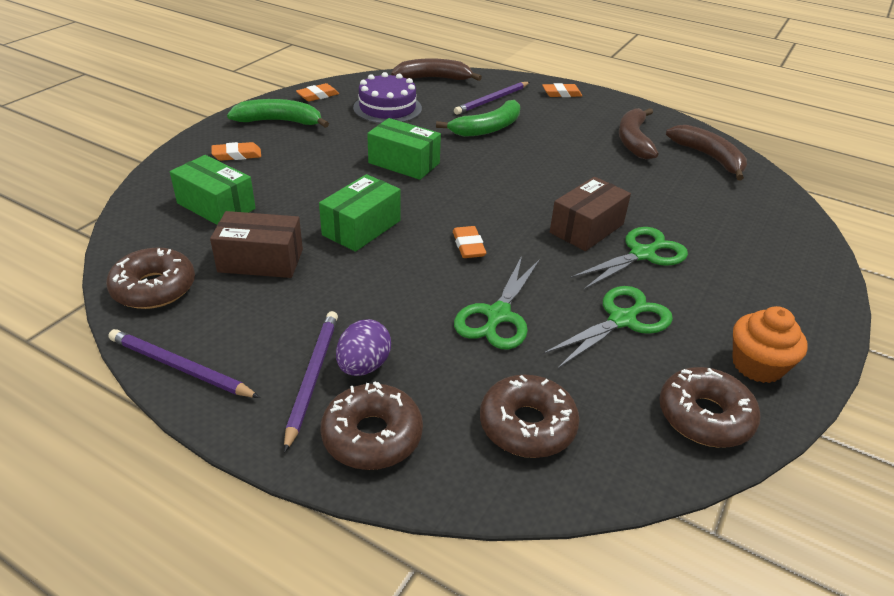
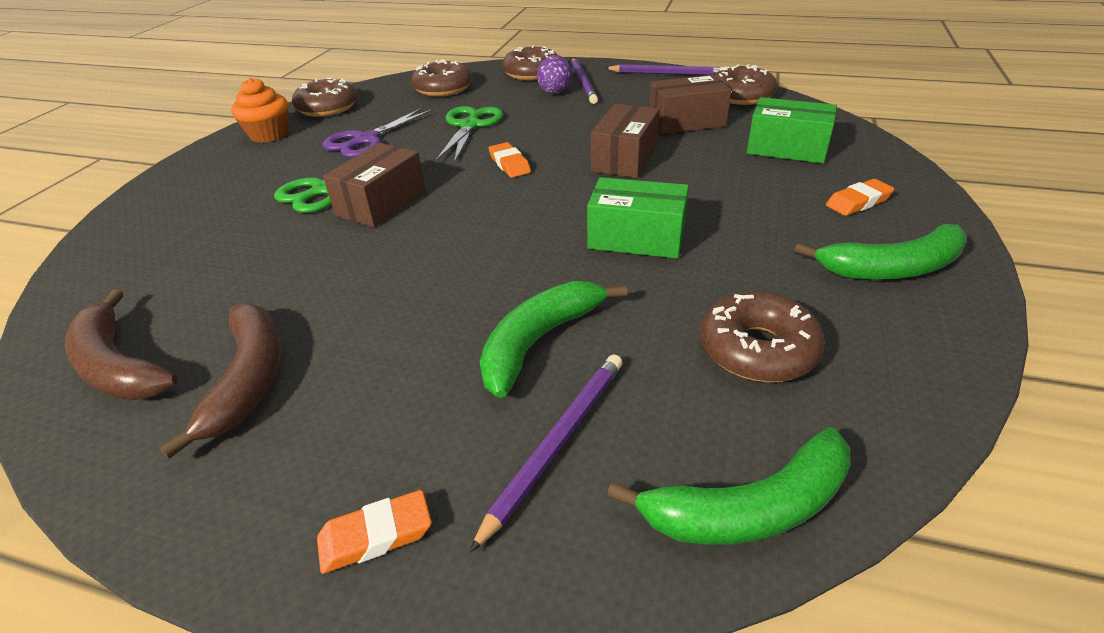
camera: 170 degrees right, 0 degrees up
orange eraser [296,83,339,102] -> none
green box [319,174,401,252] -> brown box [591,104,659,178]
purple cake [353,72,422,124] -> brown donut [700,291,825,382]
brown banana [391,58,482,81] -> green banana [607,427,851,545]
green scissors [542,286,673,368] -> purple scissors [322,107,434,158]

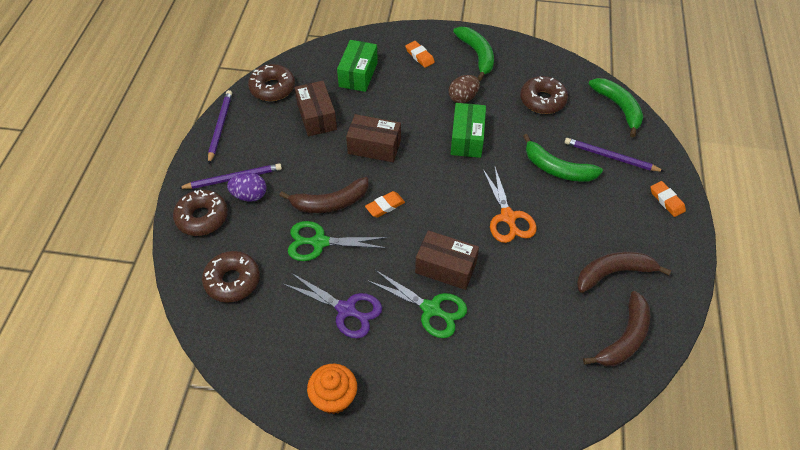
camera: 100 degrees left, 15 degrees up
brown donut [292,78,357,117] -> none
none -> brown banana [279,177,368,213]
none -> brown egg [448,75,480,103]
none -> orange scissors [482,165,537,243]

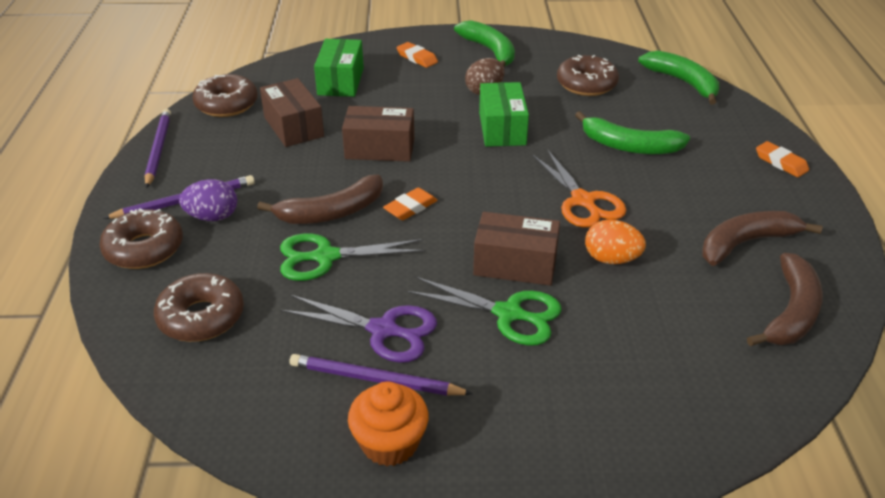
camera: 10 degrees left, 15 degrees down
purple pencil [564,138,665,172] -> purple pencil moved to [290,354,473,396]
none -> orange egg [585,219,646,264]

